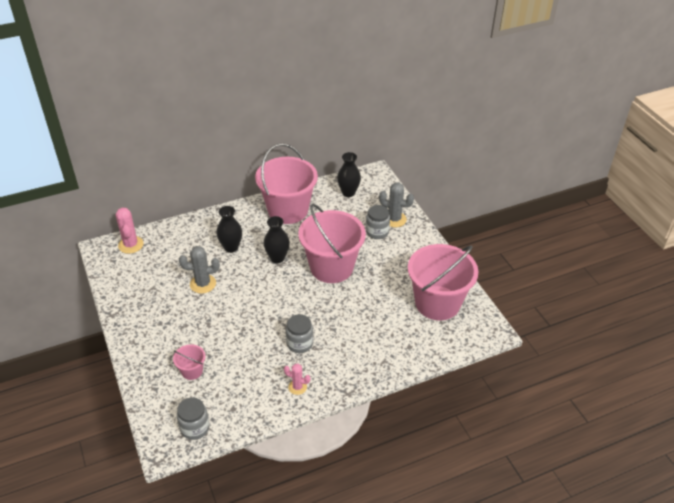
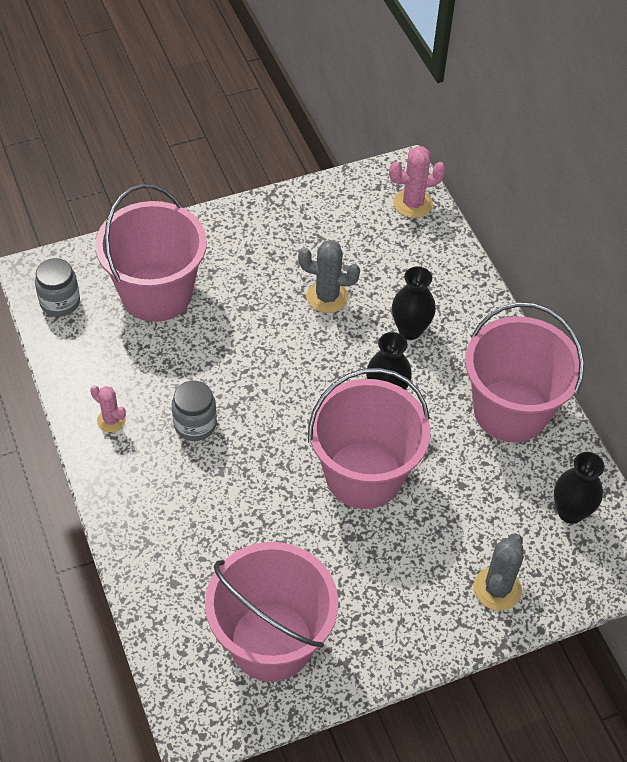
camera: 90 degrees right, 10 degrees up
pink bucket [173,344,206,380] -> pink bucket [95,184,207,322], size x2.33
grey cactus [179,246,220,293] -> grey cactus turned 75 degrees counterclockwise [298,240,360,313]
pink cactus [284,364,310,395] -> pink cactus turned 75 degrees counterclockwise [90,385,126,432]
grey jar [366,205,390,239] -> none

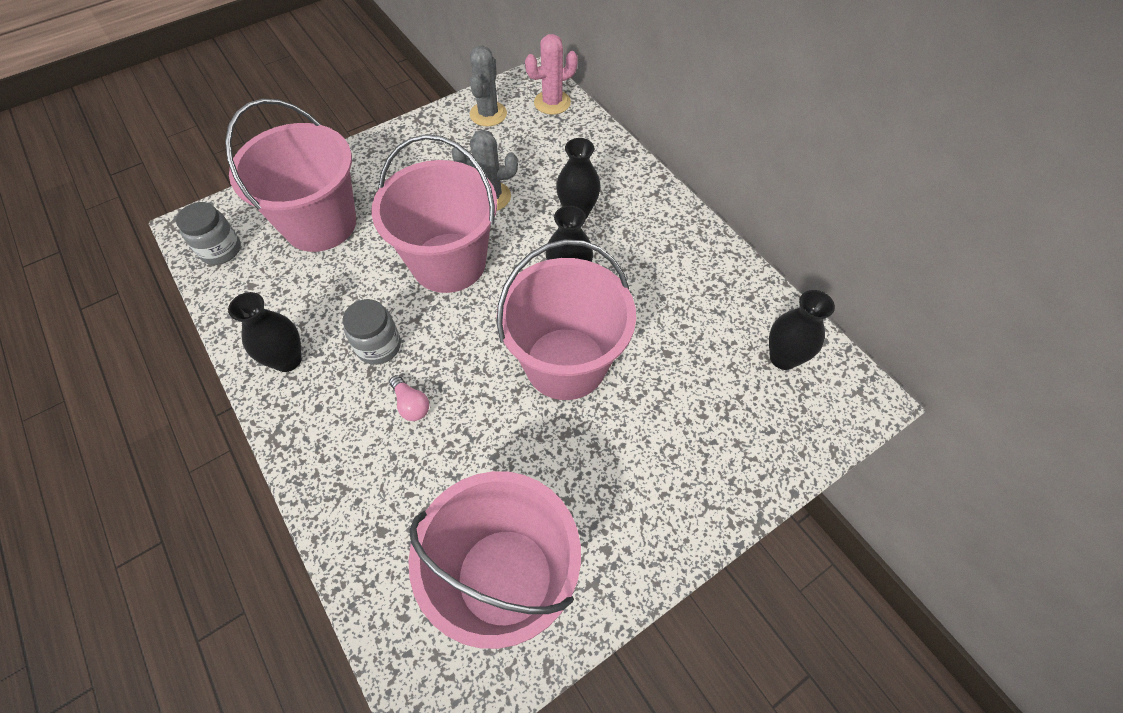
camera: 10 degrees left, 5 degrees up
pink cactus [90,385,126,432] -> black vase [228,292,302,372]
pink bucket [465,302,584,443] -> pink bucket moved to [371,134,497,293]
grey cactus [473,533,524,611] -> grey cactus moved to [470,46,507,127]
none -> pink light bulb [389,375,429,421]

